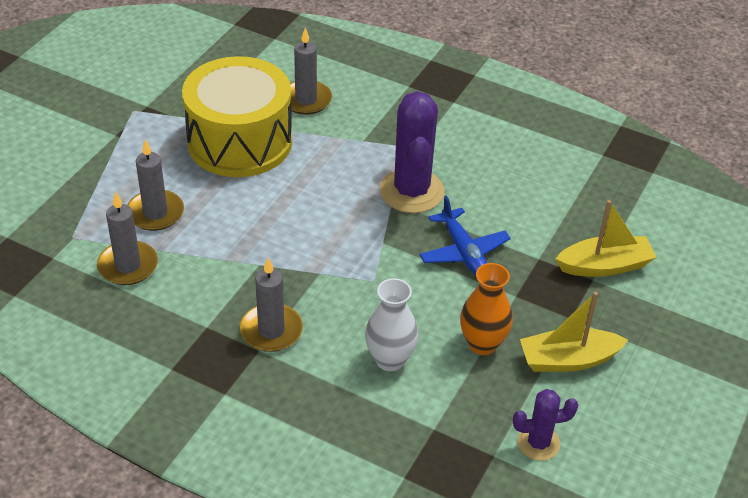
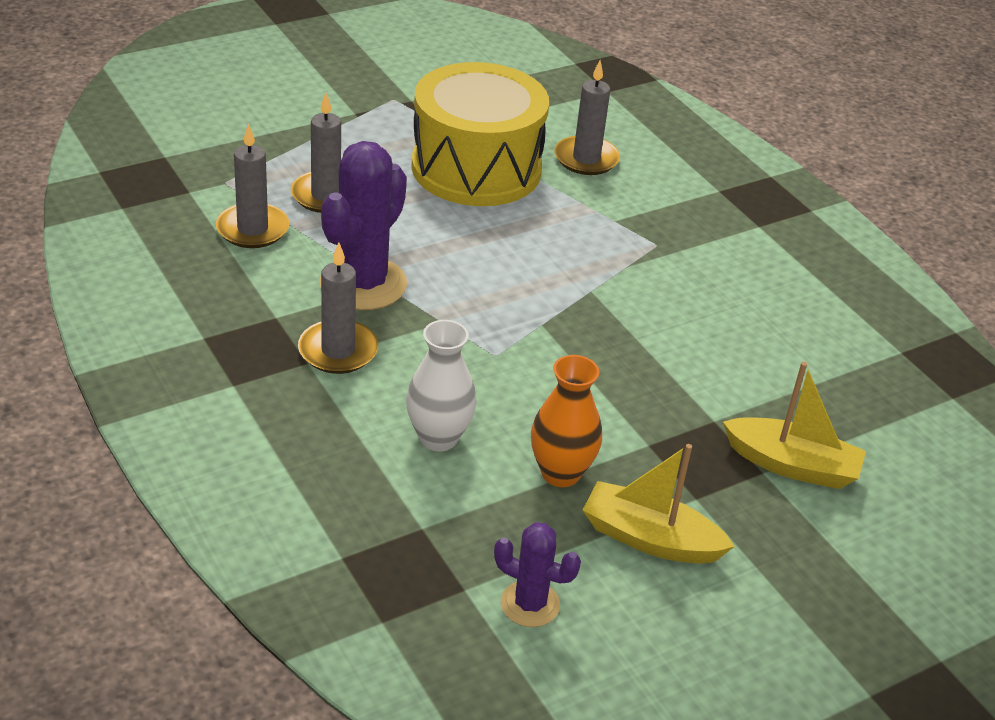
camera: 30 degrees right, 5 degrees down
purple cactus [380,91,444,213] -> purple cactus moved to [320,141,407,310]
blue plane [419,196,511,276] -> none

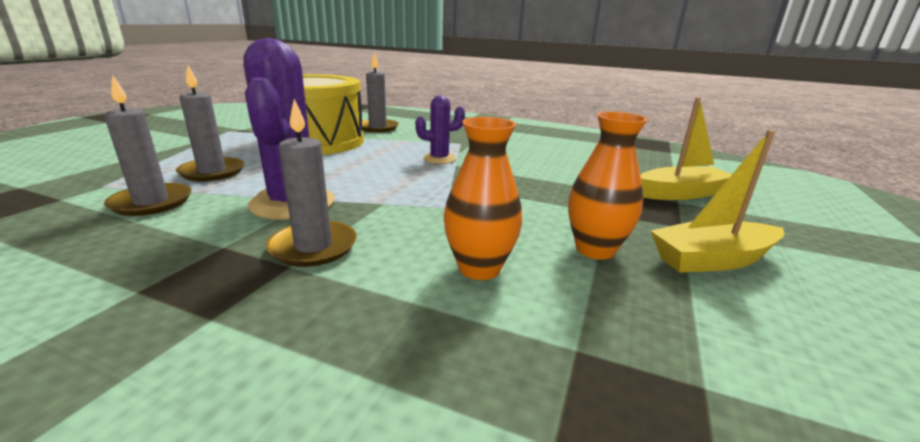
camera: 35 degrees left, 15 degrees down
white vase [406,320,477,451] -> orange vase [444,117,522,280]
purple cactus [494,522,581,627] -> purple cactus moved to [415,95,465,164]

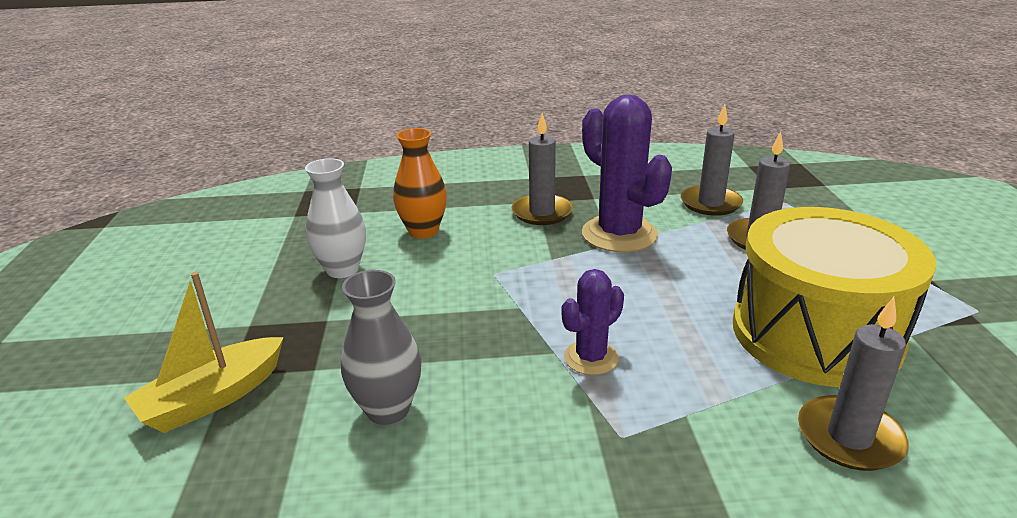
camera: 155 degrees right, 5 degrees up
orange vase [568,112,648,260] -> white vase [305,158,366,278]
yellow boat [651,130,784,273] -> none
none -> grey vase [341,270,421,425]

